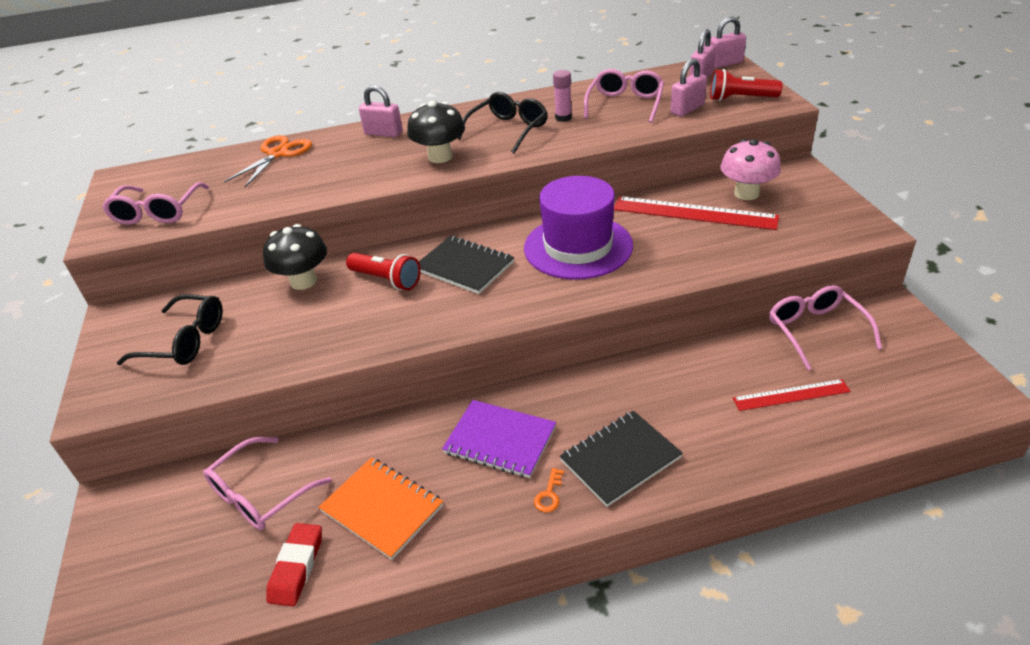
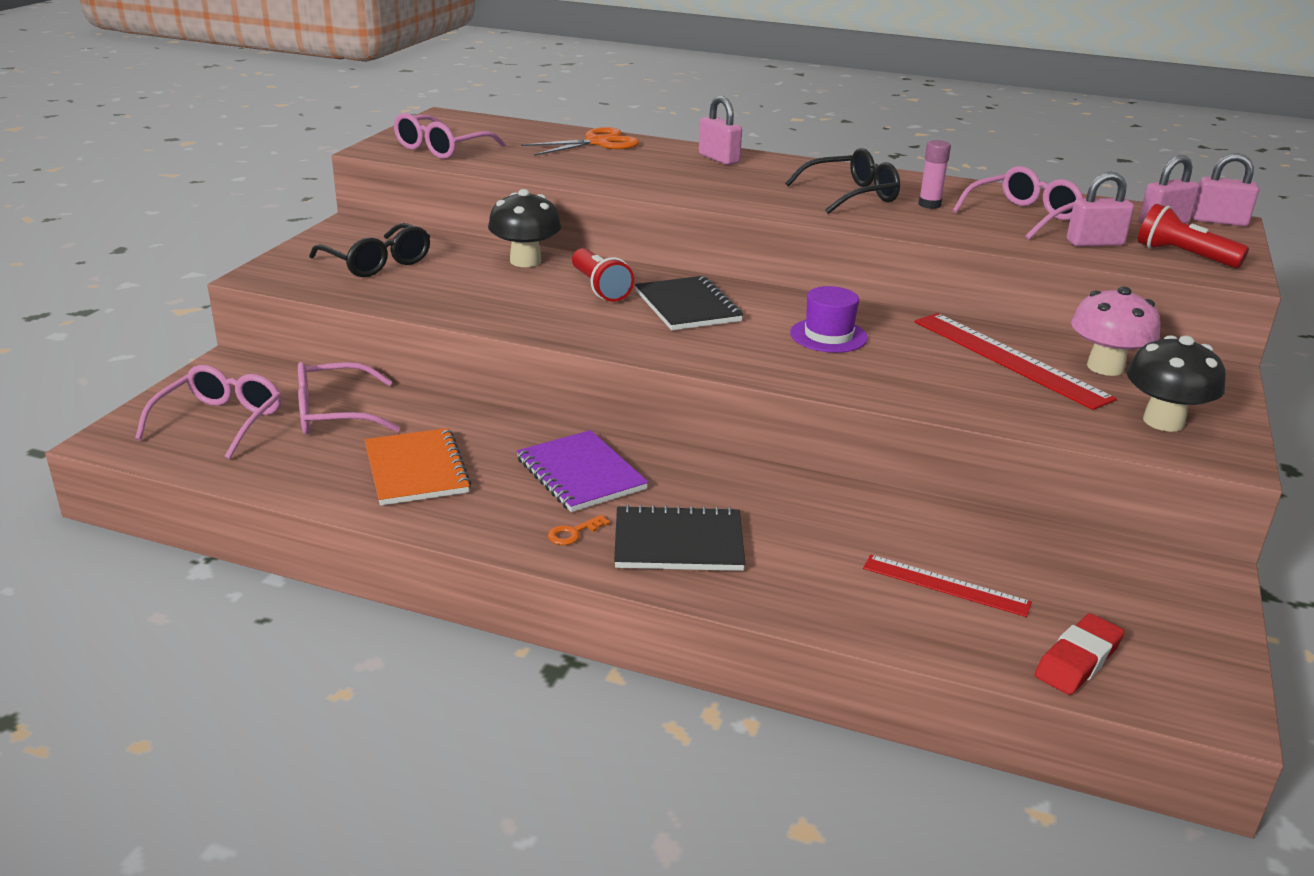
camera: 30 degrees right, 10 degrees down
red eraser [266,523,322,606] -> red eraser moved to [1034,613,1124,695]
black mushroom [407,101,465,163] -> black mushroom moved to [1127,335,1226,432]
purple hat [524,176,633,279] -> purple hat [790,286,868,353], size x0.54
pink glasses [769,285,882,370] -> pink glasses moved to [135,365,281,459]

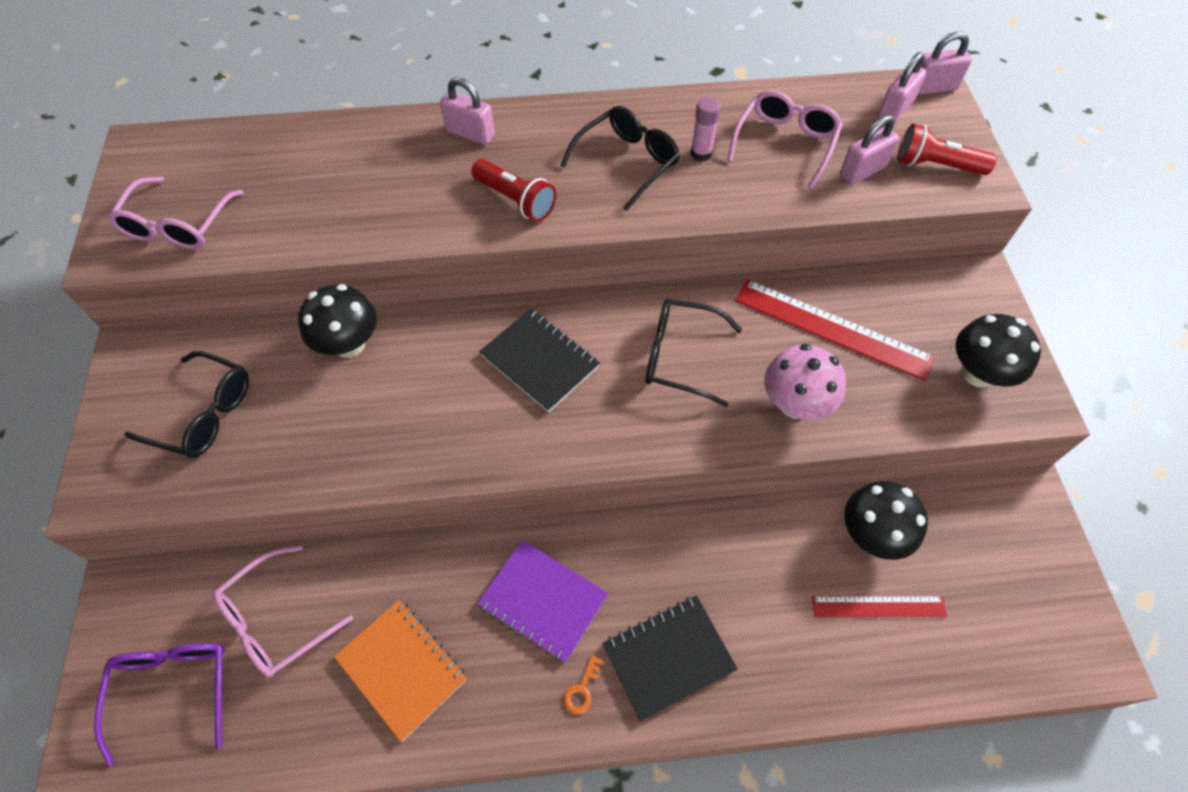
camera: 25 degrees left, 30 degrees up
pink glasses [135,365,281,459] -> purple glasses [94,643,225,766]
orange scissors [521,127,639,156] -> none
red flashlight [572,248,634,302] -> red flashlight moved to [471,159,556,222]
purple hat [790,286,868,353] -> black glasses [646,299,742,407]
red eraser [1034,613,1124,695] -> none
pink mushroom [1071,286,1160,376] -> pink mushroom moved to [764,344,846,420]
none -> black mushroom [844,481,928,560]

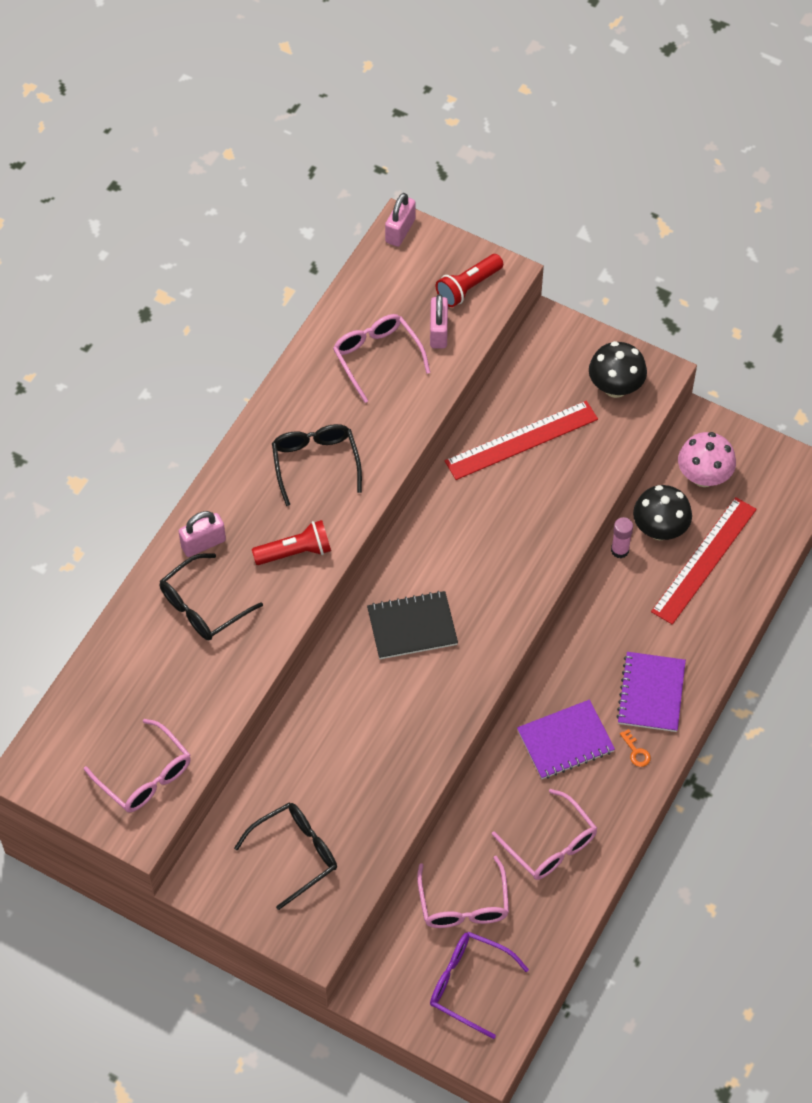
camera: 55 degrees left, 0 degrees up
black mushroom [298,284,377,358] -> none
orange notebook [334,600,467,742] -> pink glasses [492,789,597,880]
black notebook [603,595,738,721] -> purple notebook [616,652,686,732]
black glasses [646,299,742,407] -> black glasses moved to [160,553,263,640]
pink glue stick [691,97,721,161] -> pink glue stick moved to [611,517,633,558]
pink mushroom [764,344,846,420] -> pink mushroom moved to [678,432,736,487]
red ruler [812,596,947,617] -> red ruler [651,497,757,625], size x1.67
pink padlock [878,52,927,122] -> none

